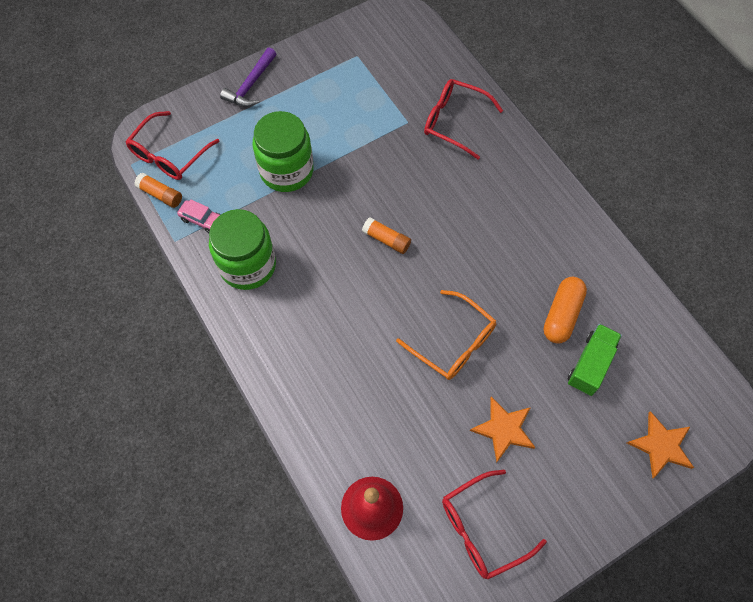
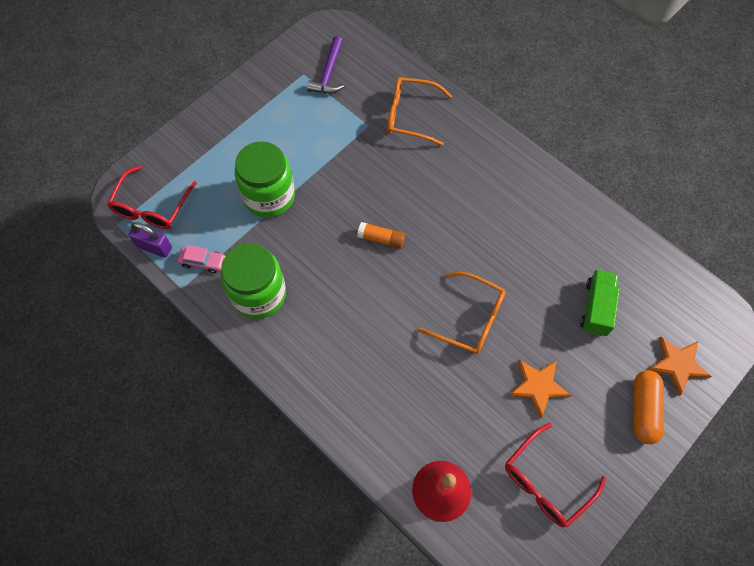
camera: 15 degrees left, 0 degrees up
orange glue stick [134,173,182,208] -> purple padlock [128,222,172,258]
purple hammer [220,47,276,107] -> purple hammer moved to [307,36,344,94]
red glasses [424,79,503,159] -> orange glasses [388,77,452,146]
orange capsule [543,277,587,344] -> orange capsule moved to [633,370,664,444]

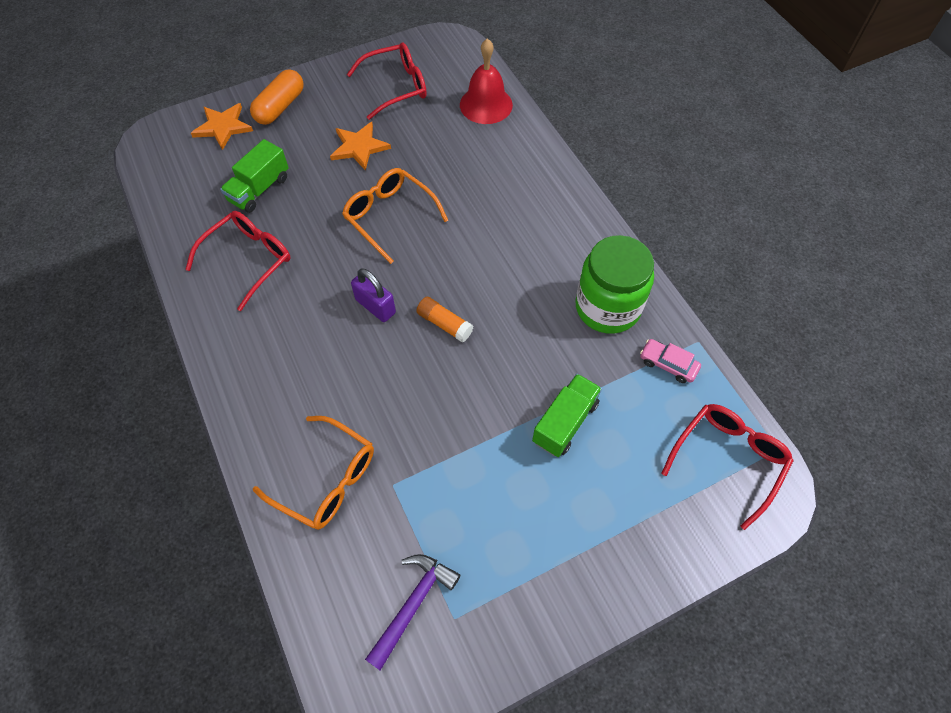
camera: 160 degrees left, 5 degrees down
purple padlock [128,222,172,258] -> purple padlock moved to [351,268,396,322]
green jar [235,141,295,218] -> green truck [532,374,602,457]
none -> red glasses [185,211,291,311]

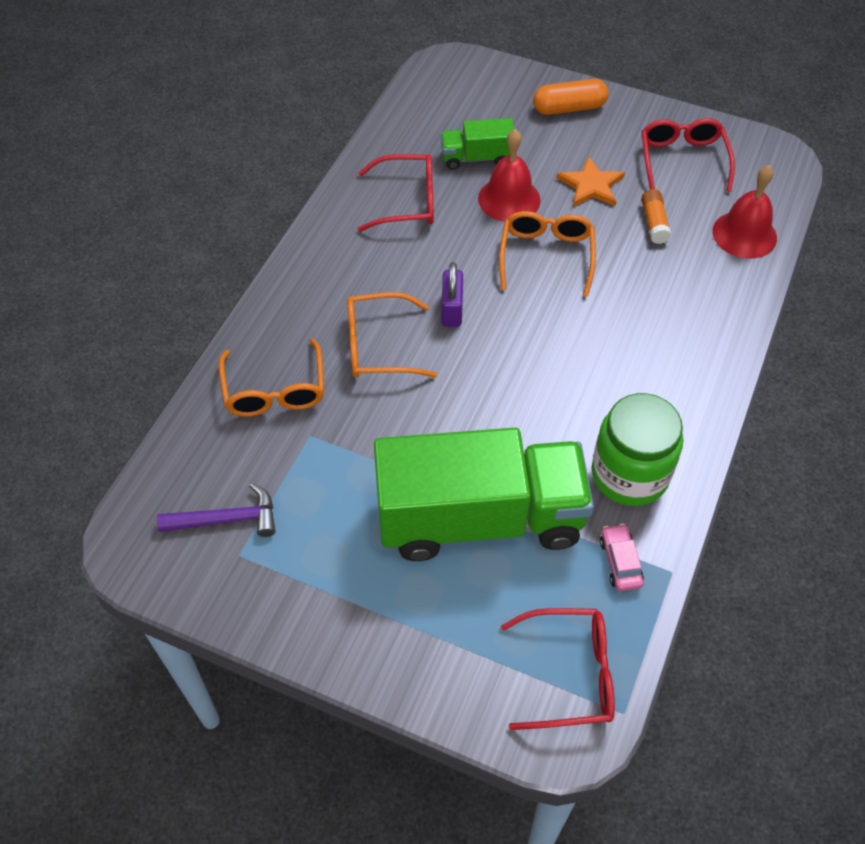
camera: 50 degrees right, 5 degrees down
orange star [191,103,253,150] -> none
red glasses [347,42,427,120] -> red glasses turned 120 degrees counterclockwise [641,118,735,192]
orange glue stick [416,297,473,342] -> orange glue stick moved to [641,189,671,244]
green truck [532,374,602,457] -> green truck [374,428,594,561], size x2.24
none -> orange glasses [347,292,437,378]
none -> red bell [478,129,541,222]

